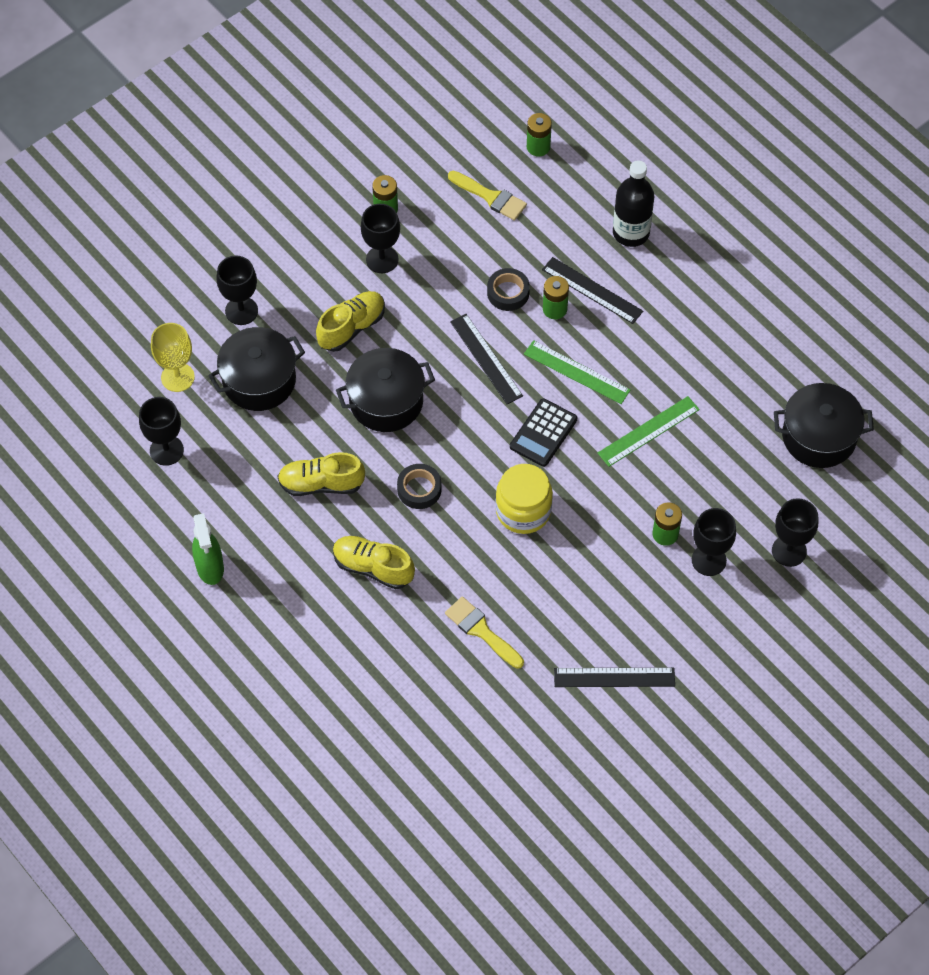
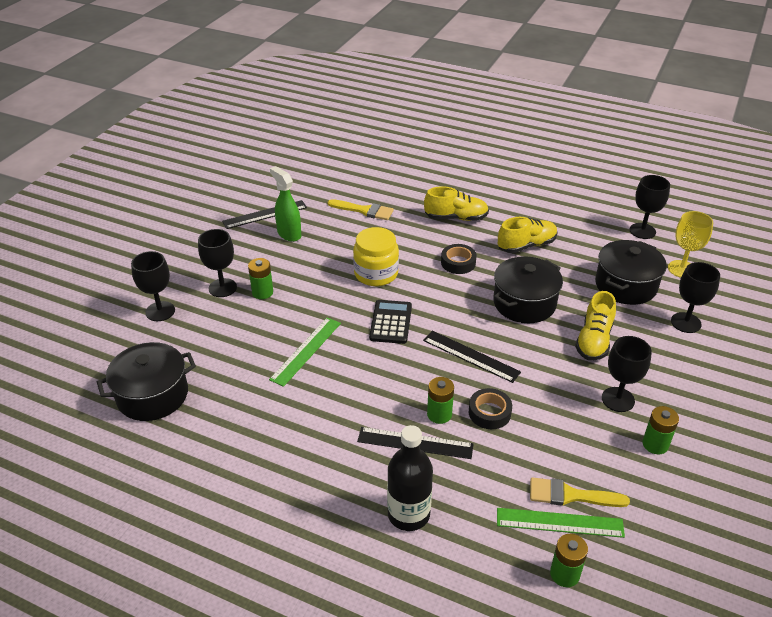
camera: 155 degrees right, 20 degrees down
green spray bottle [192,513,224,585] -> green spray bottle moved to [270,166,301,242]
green ruler [524,340,630,404] -> green ruler moved to [497,508,625,538]

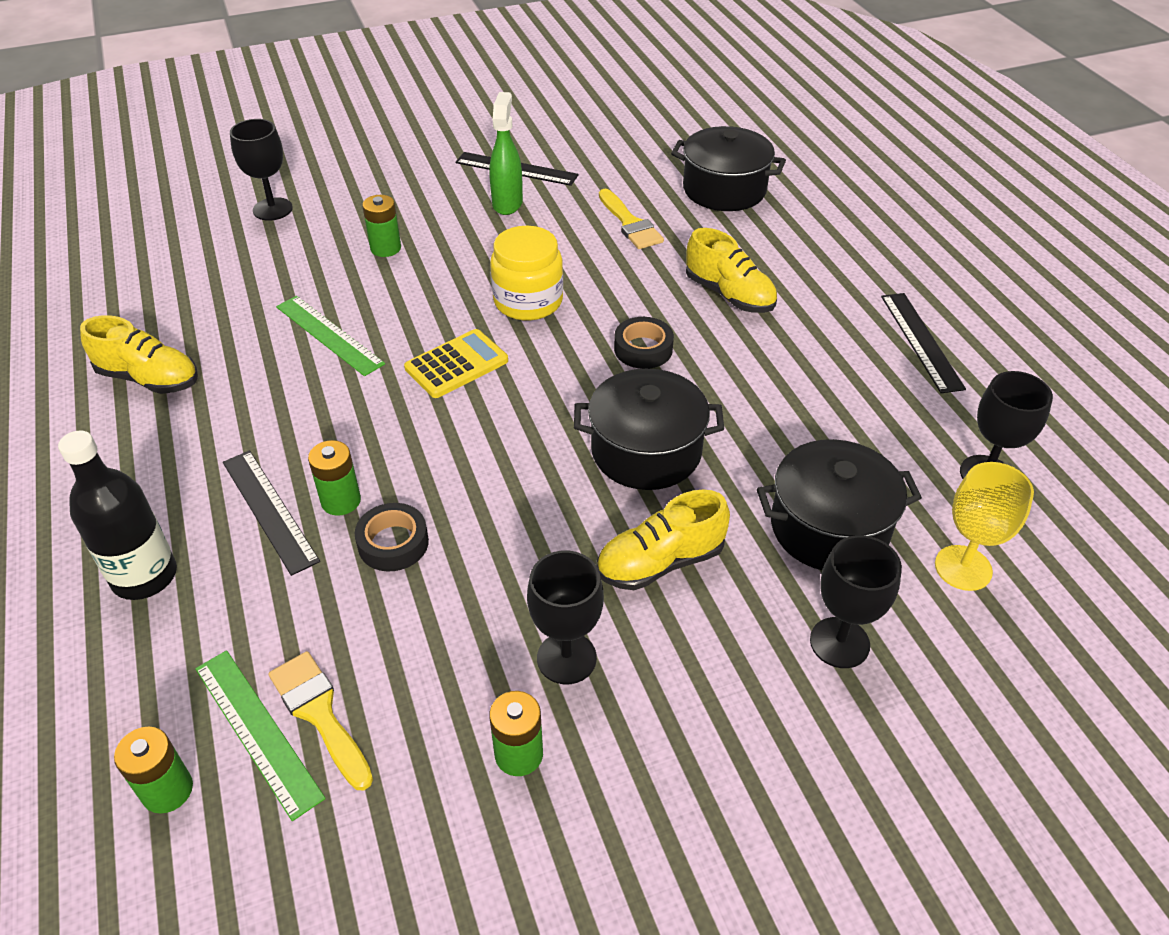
camera: 45 degrees right, 5 degrees up
black pot [97,342,196,421] -> black pot moved to [671,126,786,211]
black goblet [198,229,237,297] -> none
green ruler [269,317,341,387] -> green ruler turned 60 degrees clockwise [276,296,385,376]
black calculator [369,300,412,344] -> yellow calculator [404,329,508,398]
black ruler [423,331,521,383] -> black ruler moved to [881,293,966,393]
yellow shoe [498,217,558,253] -> yellow shoe moved to [80,315,198,394]

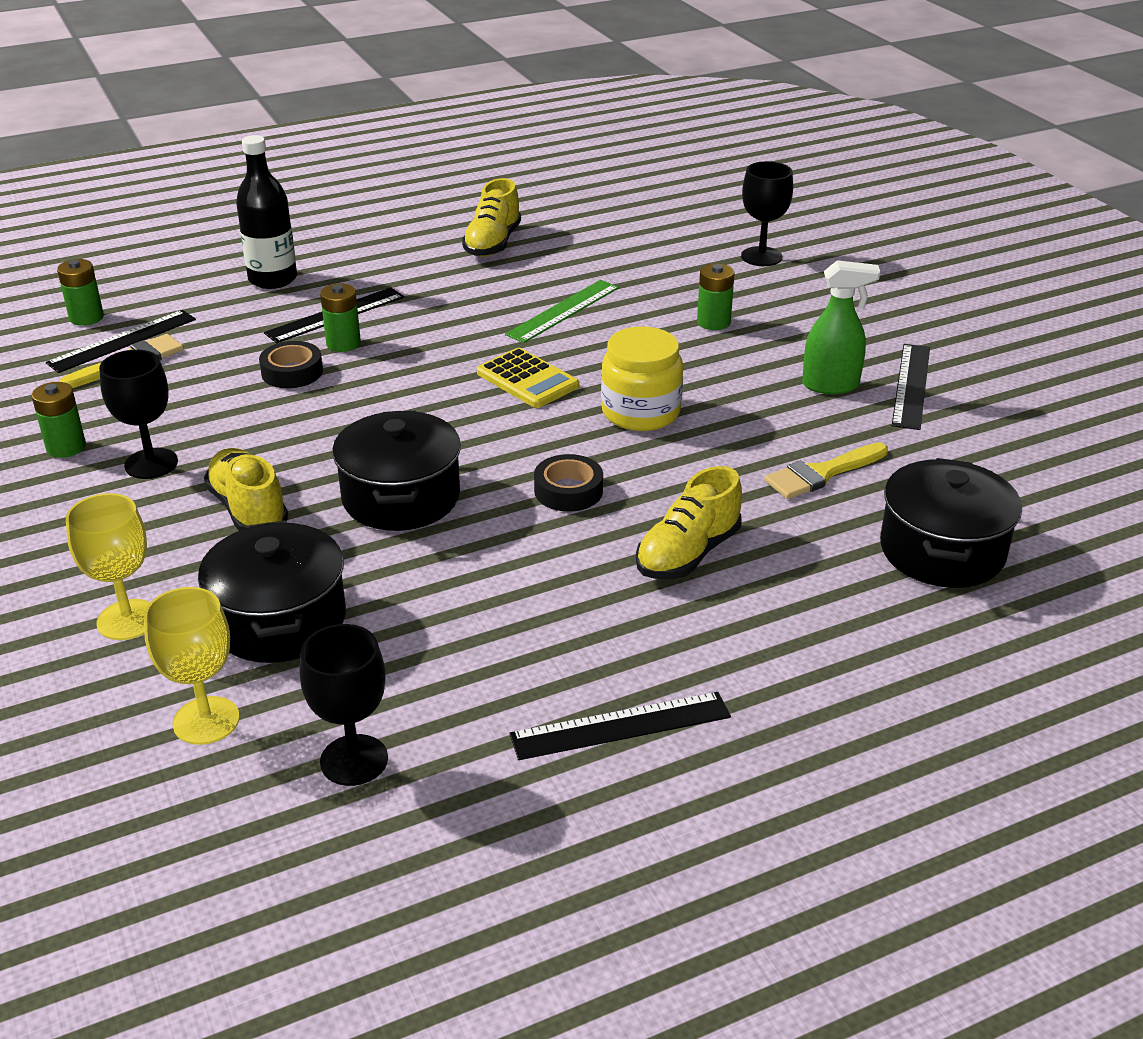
camera: 85 degrees right, 10 degrees down
green ruler [195,650,326,821] -> black ruler [46,310,196,373]
black goblet [810,535,902,668] -> yellow goblet [66,493,150,640]

